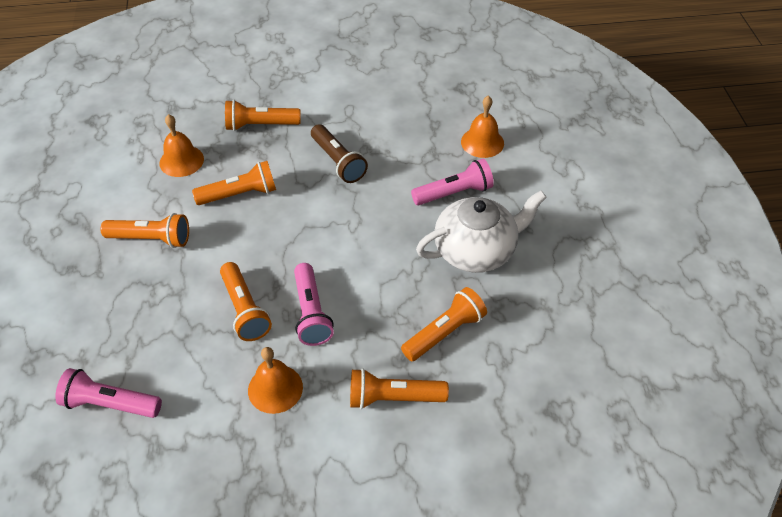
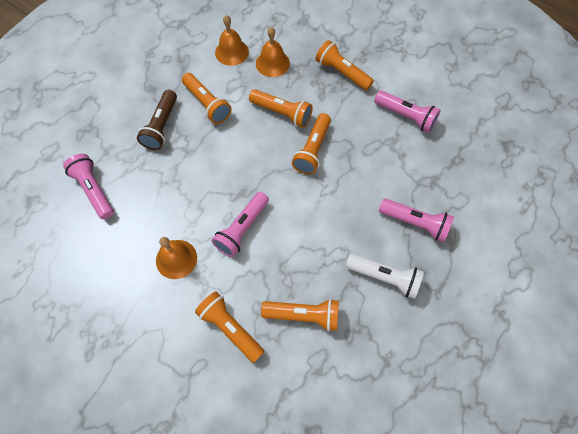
camera: 45 degrees right, 15 degrees up
orange flashlight [220,262,272,341] -> orange flashlight moved to [292,113,331,175]
brown flashlight [311,124,368,183] -> brown flashlight moved to [137,90,177,150]
white teapot [416,191,547,273] -> white flashlight [346,254,424,299]
orange bell [461,96,504,158] -> orange bell moved to [215,15,249,66]
none -> pink flashlight [374,90,441,133]

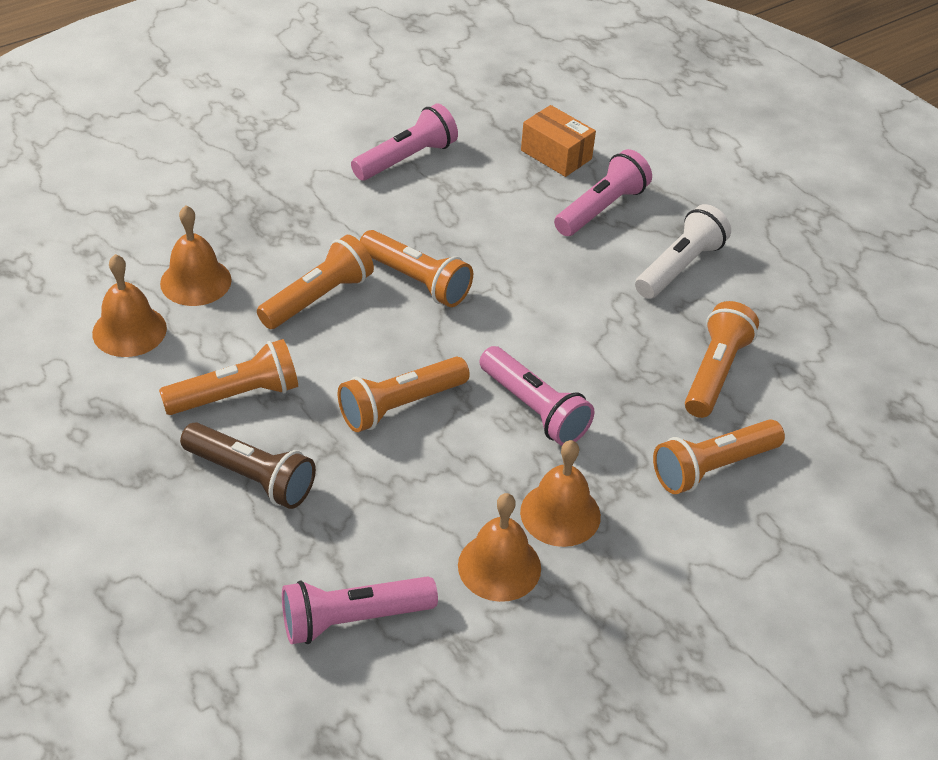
camera: 75 degrees left, 20 degrees down
orange flashlight [316,40,374,91] -> orange flashlight moved to [338,357,470,432]
none -> orange bell [458,493,541,602]
none -> orange box [521,105,596,177]

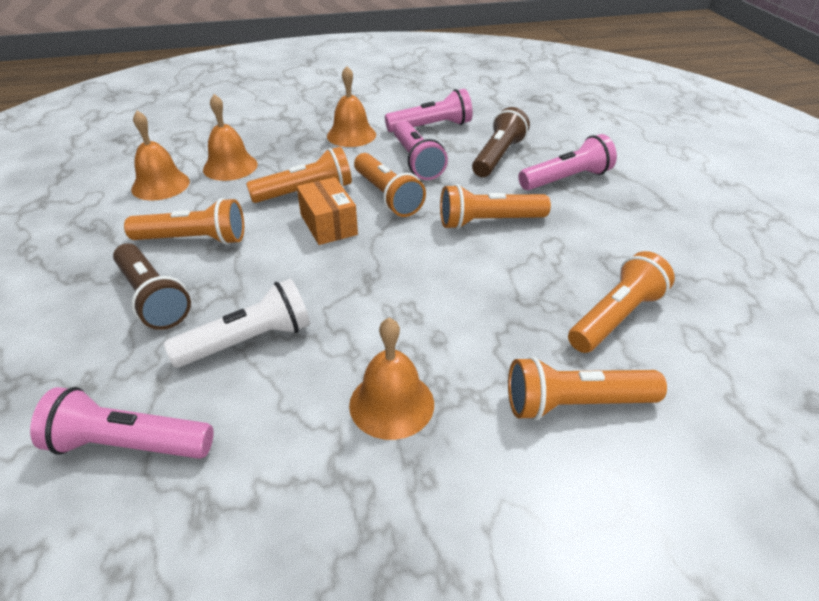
camera: 25 degrees right, 5 degrees down
orange flashlight [338,357,470,432] -> orange flashlight moved to [440,184,551,230]
orange bell [458,493,541,602] -> orange bell moved to [327,66,376,147]
pink flashlight [479,346,594,446] -> pink flashlight moved to [394,121,448,180]
orange box [521,105,596,177] -> orange box moved to [297,177,358,245]
white flashlight [635,204,731,299] -> white flashlight moved to [164,279,310,368]
none -> brown flashlight [472,107,530,177]

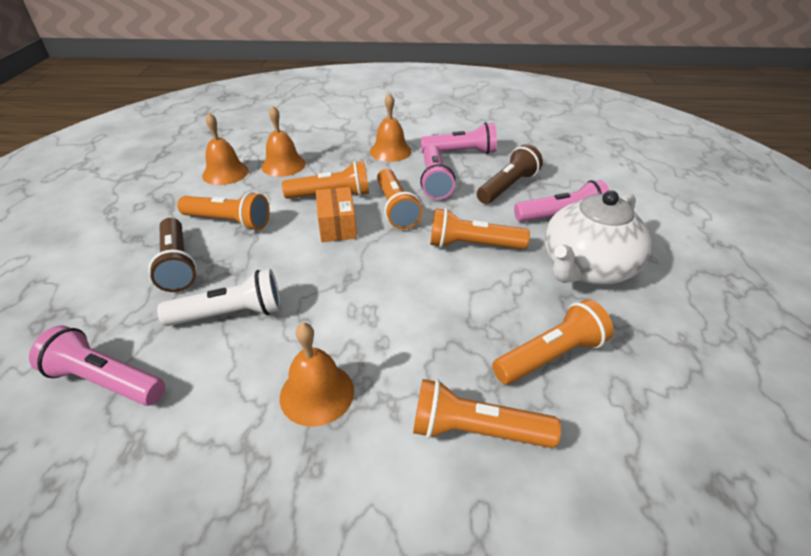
camera: 15 degrees right, 0 degrees up
none -> white teapot [545,190,652,285]

